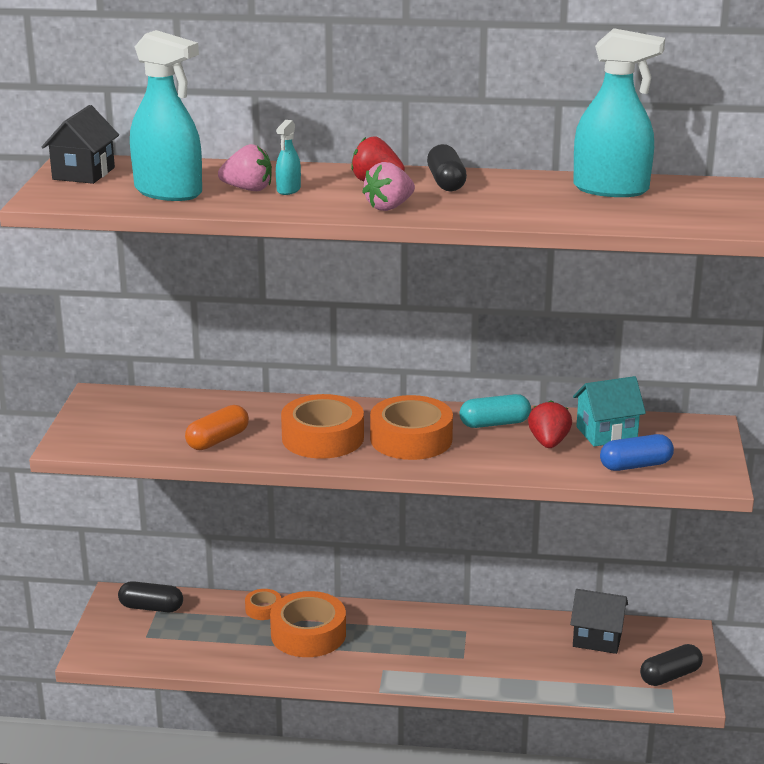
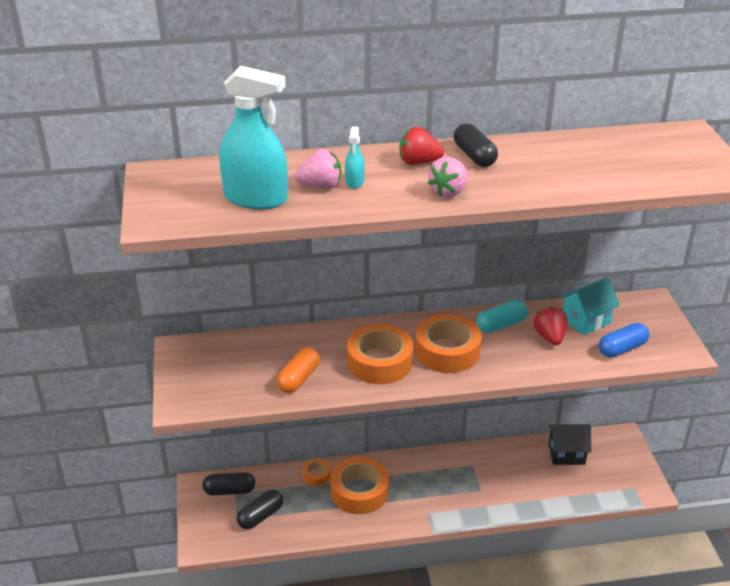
camera: 15 degrees left, 10 degrees up
black house [42,105,119,184] -> none
turquoise spray bottle [573,28,665,197] -> none
black capsule [640,644,703,686] -> black capsule moved to [237,490,283,529]

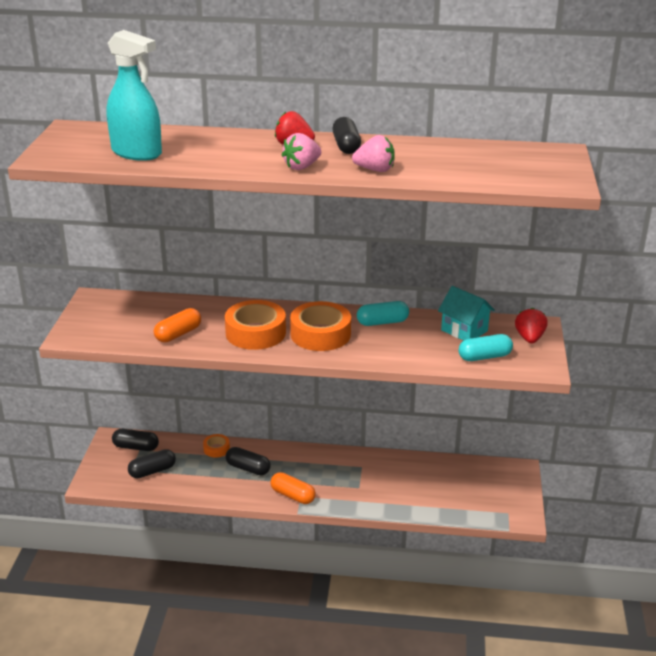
camera: 15 degrees right, 5 degrees down
pink strawberry [295,149,341,189] -> pink strawberry moved to [352,135,395,172]
orange tape [331,457,389,514] -> black capsule [226,447,271,475]
turquoise spray bottle [345,127,364,189] -> none
red strawberry [534,307,567,345] -> red strawberry moved to [515,308,548,344]
black house [548,424,591,465] -> none
turquoise house [560,277,620,335] -> turquoise house turned 60 degrees clockwise [438,286,495,341]
blue capsule [599,323,649,358] -> turquoise capsule [458,334,513,361]
none -> orange capsule [270,472,316,504]

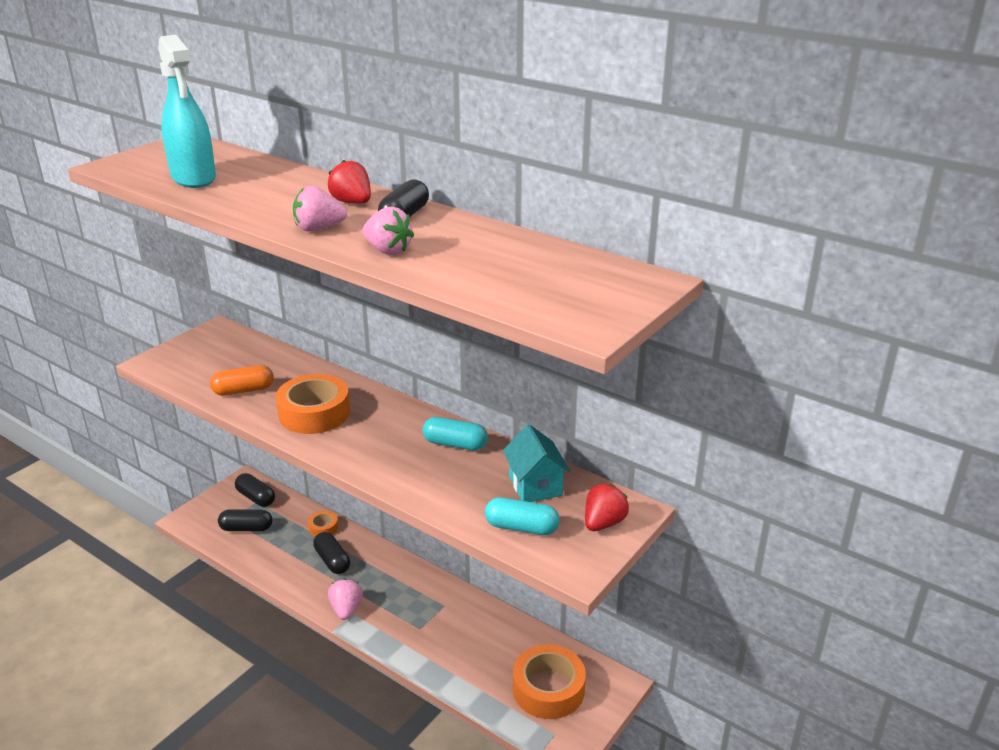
camera: 30 degrees right, 0 degrees up
orange capsule [270,472,316,504] -> pink strawberry [328,578,363,620]
orange tape [290,301,351,351] -> orange tape moved to [513,644,586,719]

